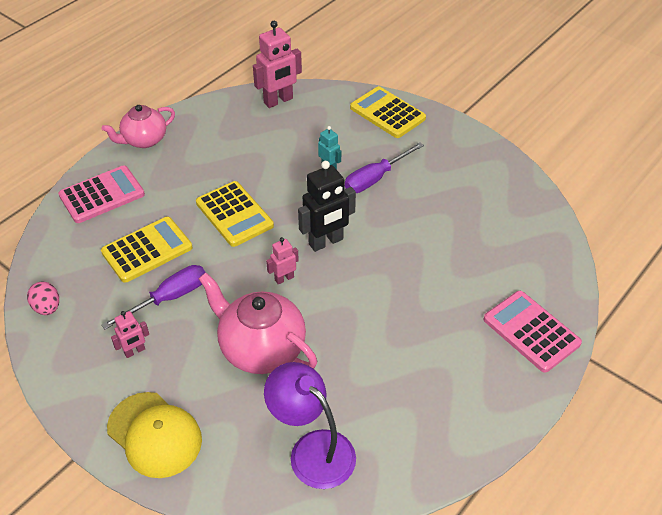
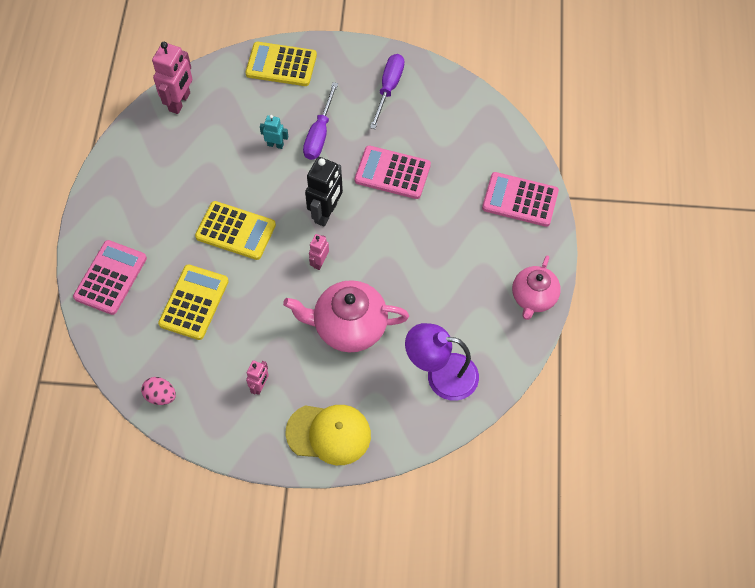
camera: 35 degrees left, 15 degrees up
purple screwdriver [101,265,206,330] -> purple screwdriver moved to [370,54,404,129]
pink teapot [102,105,175,148] -> pink teapot moved to [512,255,561,320]
none -> pink calculator [355,146,431,199]

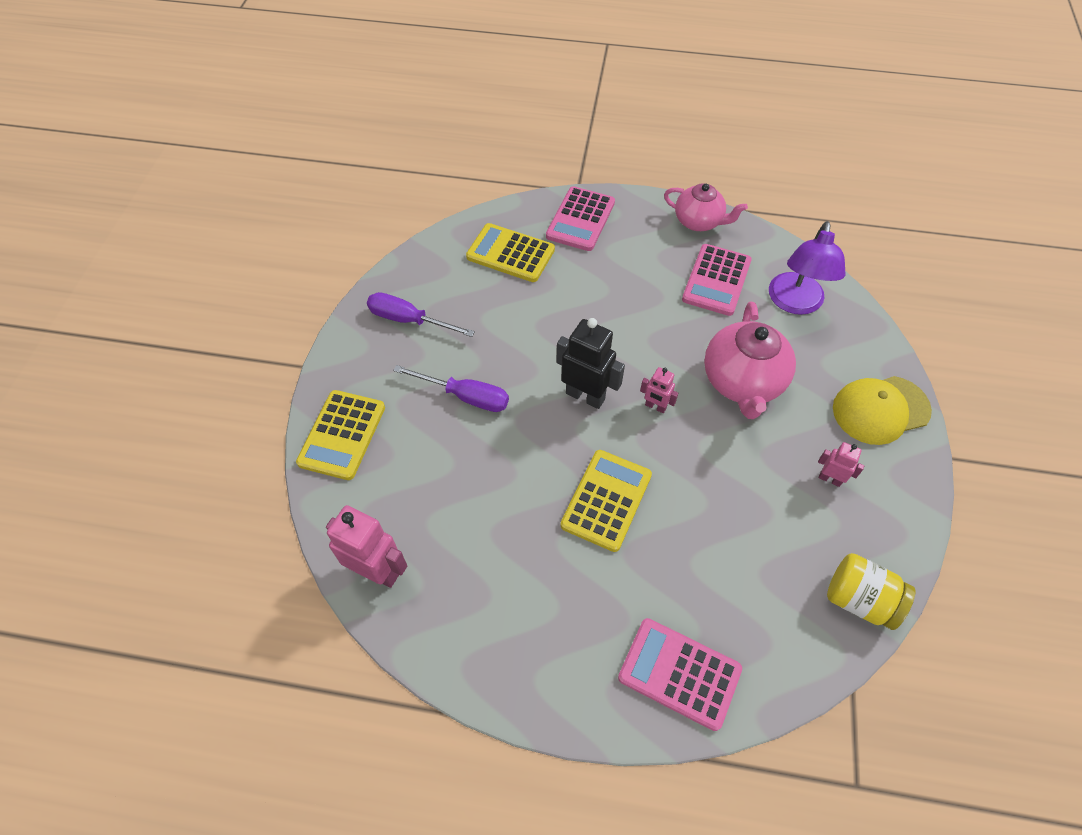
camera: 85 degrees left, 5 degrees down
pink egg [141,377,176,405] -> yellow jar [827,553,915,630]
yellow calculator [158,264,229,340] -> yellow calculator moved to [466,223,555,282]
turquoise robot [260,115,288,149] -> none
yellow cap [286,405,371,465] -> yellow cap turned 120 degrees counterclockwise [833,376,932,445]
pink calculator [355,146,431,199] -> pink calculator moved to [682,244,752,316]

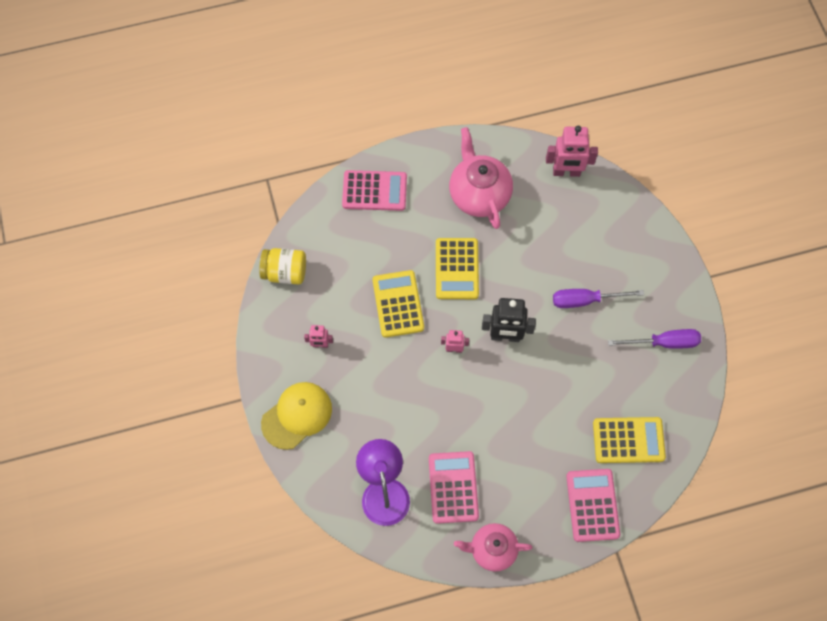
camera: 155 degrees right, 10 degrees up
yellow calculator [296,390,385,480] -> yellow calculator moved to [372,270,424,338]
pink teapot [704,302,796,419] -> pink teapot moved to [449,127,513,229]

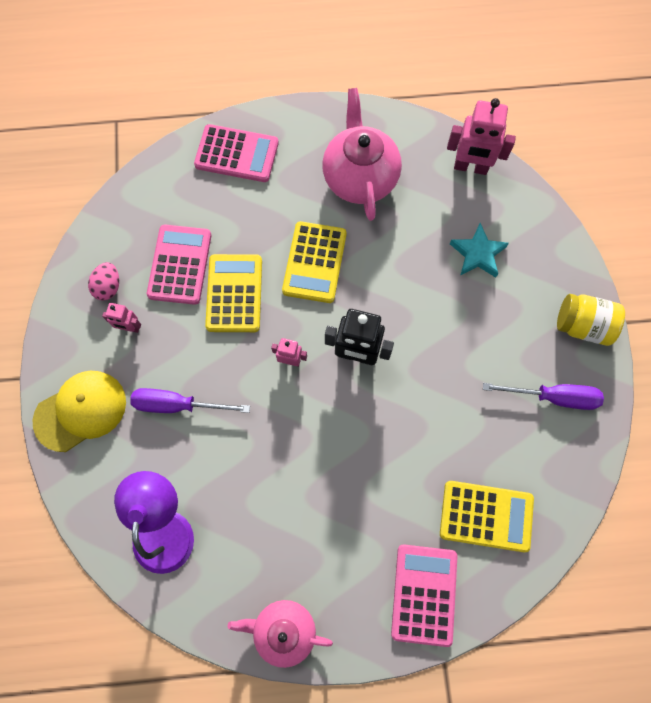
camera: 10 degrees right, 5 degrees up
yellow jar [259,248,306,285] -> yellow jar moved to [557,294,625,346]
pink calculator [429,451,479,524] -> pink calculator moved to [147,225,211,305]
purple screwdriver [553,289,644,308] -> purple screwdriver moved to [130,388,250,413]
none -> pink egg [88,262,119,300]
none -> turquoise star [450,223,509,278]

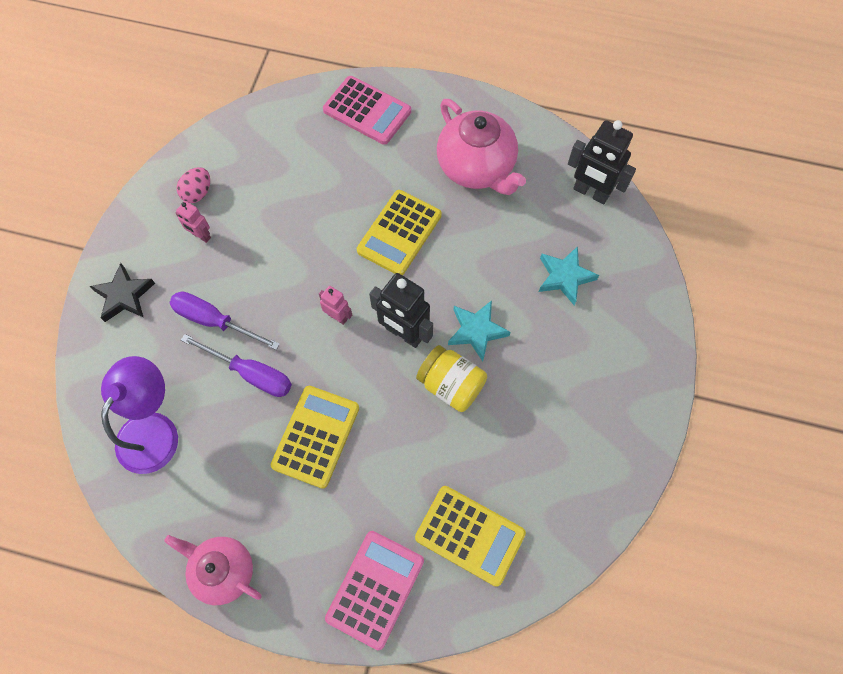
camera: 20 degrees right, 5 degrees down
yellow cap [33,371,126,452] -> black star [90,263,155,322]
pink calculator [147,225,211,305] -> none
yellow calculator [205,254,262,332] -> yellow calculator moved to [271,386,359,489]
pink teapot [322,88,402,221] -> pink teapot turned 135 degrees clockwise [437,99,526,195]
pink robot [447,98,516,175] -> black robot [568,120,636,204]
purple screwdriver [483,383,604,410] -> purple screwdriver moved to [181,334,292,397]
yellow jar [557,294,625,346] -> yellow jar moved to [416,345,487,412]
none -> turquoise star [448,300,511,361]

